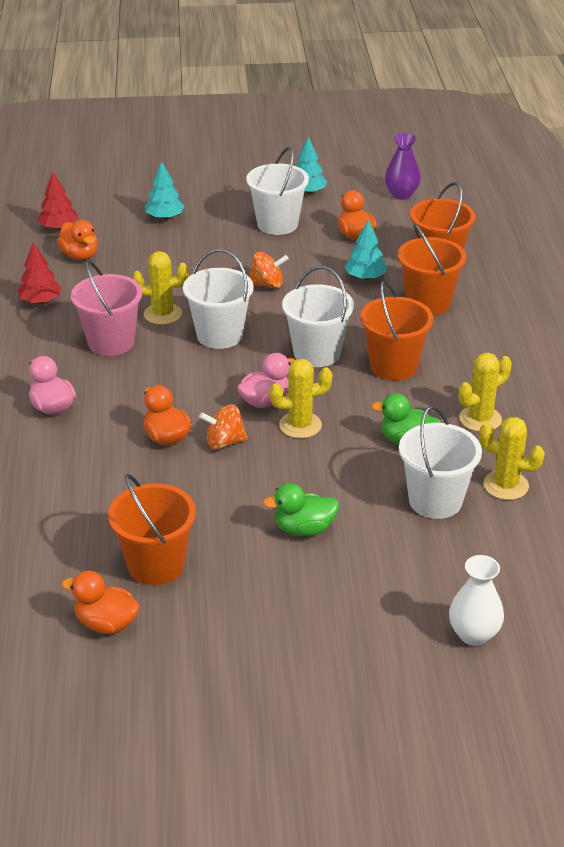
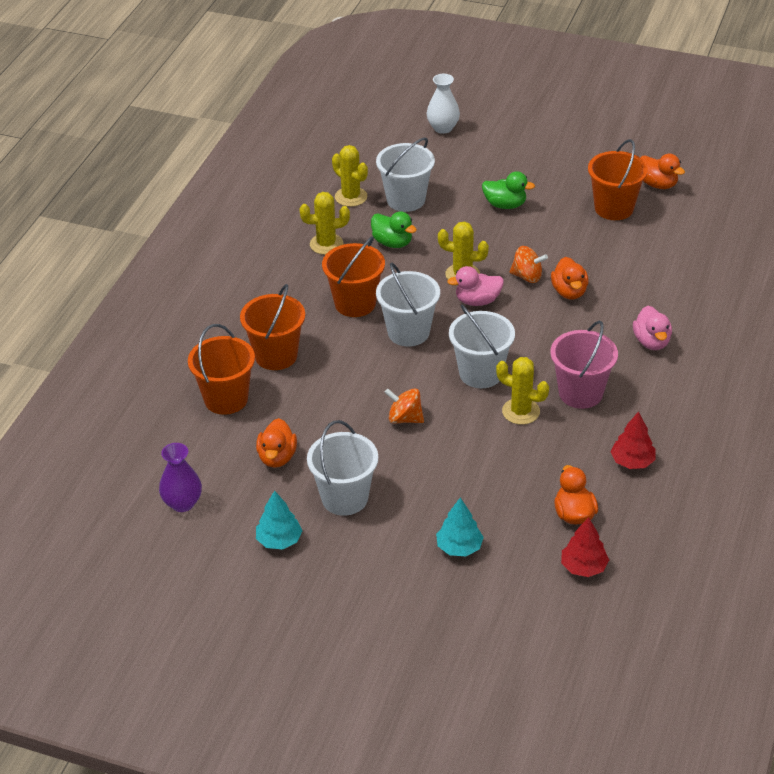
camera: 155 degrees left, 5 degrees up
turquoise tree [344,220,387,280] -> none

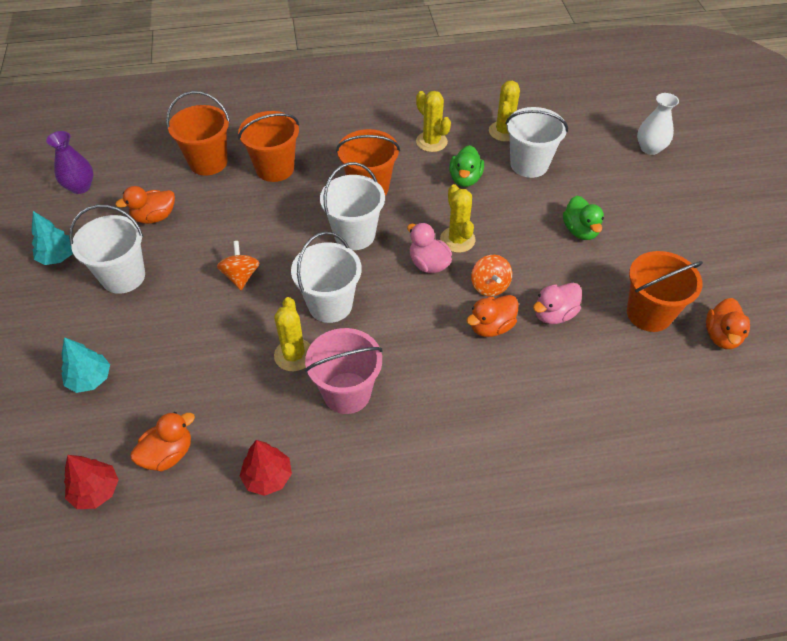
camera: 60 degrees right, 10 degrees up
pink duck [633,306,672,350] -> pink duck moved to [533,283,582,324]

